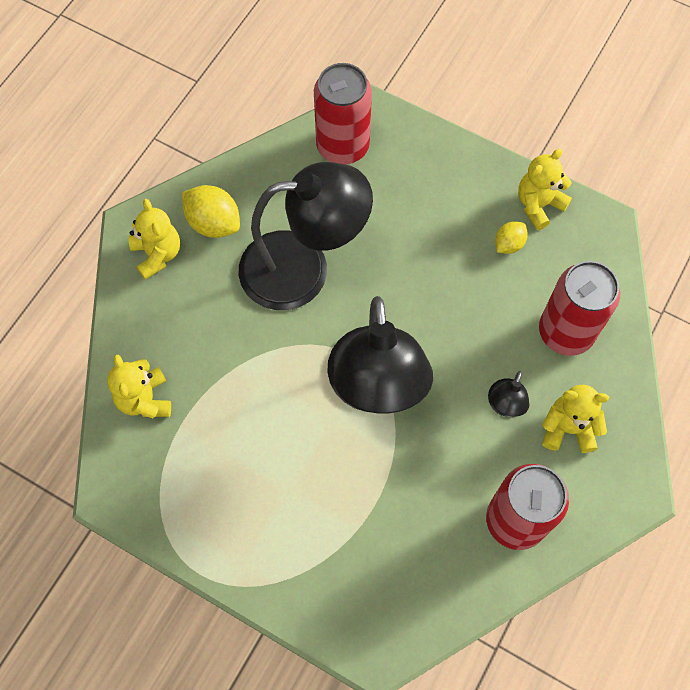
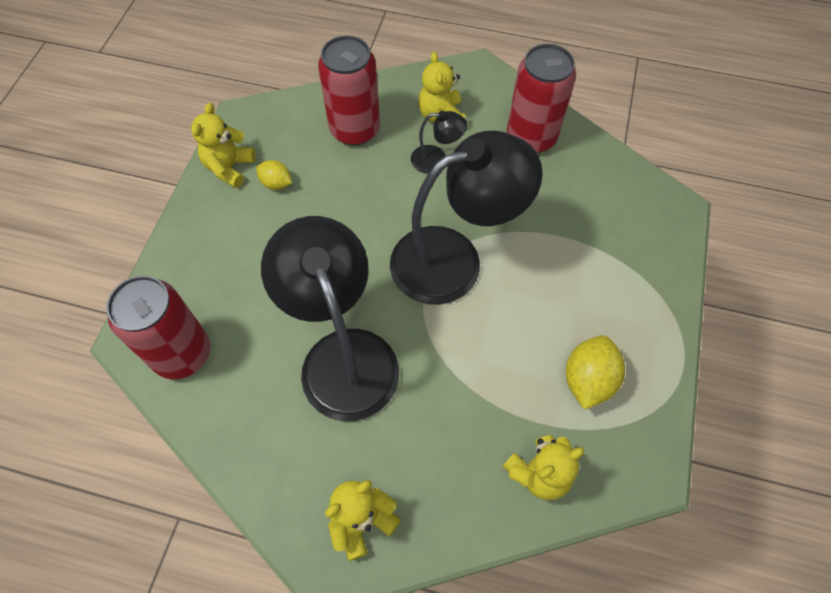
camera: 105 degrees left, 5 degrees down
yellow lemon [182,185,240,238] -> yellow lemon moved to [566,335,625,410]
yellow teddy bear [518,149,572,230] -> yellow teddy bear turned 75 degrees clockwise [191,103,255,188]

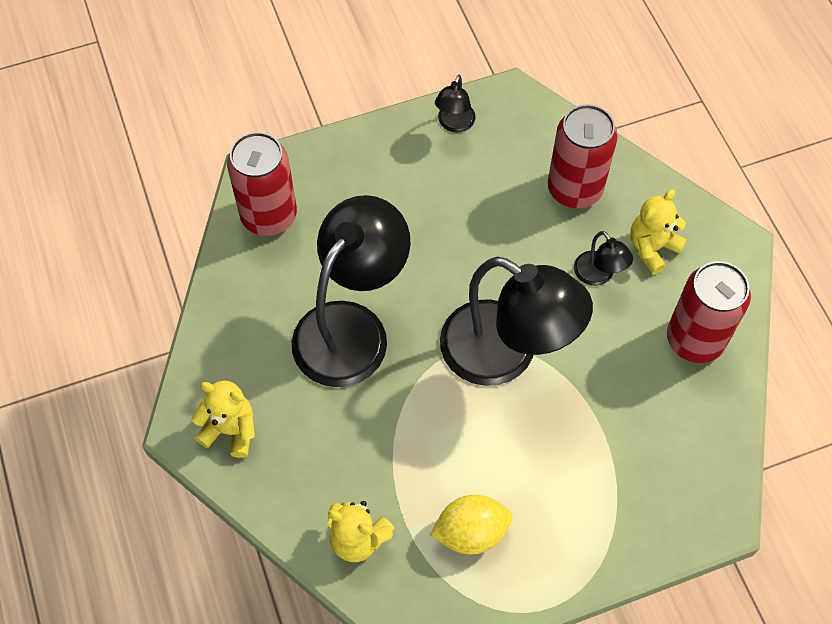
camera: 55 degrees right, 0 degrees up
yellow teddy bear [191,103,255,188] -> black lamp [435,75,475,132]
yellow lemon [256,160,292,190] -> none

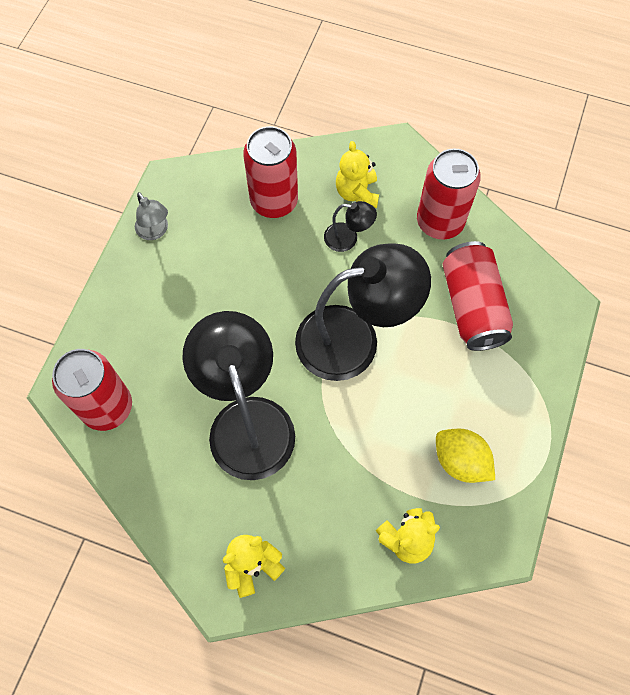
camera: 50 degrees left, 5 degrees up
yellow lemon [430,495,512,554] -> yellow lemon turned 75 degrees counterclockwise [436,428,495,483]
black lamp [435,75,475,132] -> grey lamp [135,192,168,240]
none -> red can [443,241,513,351]

